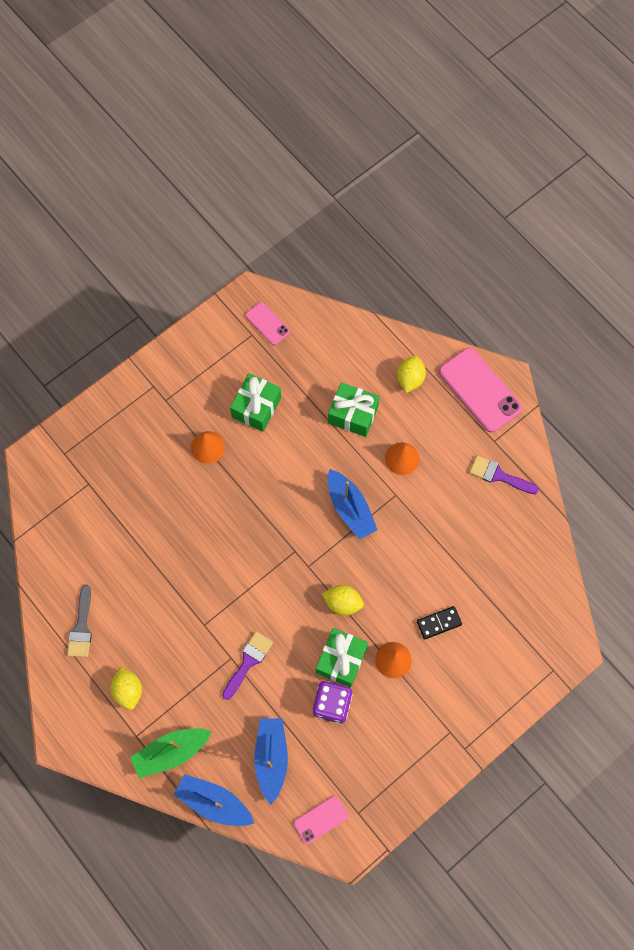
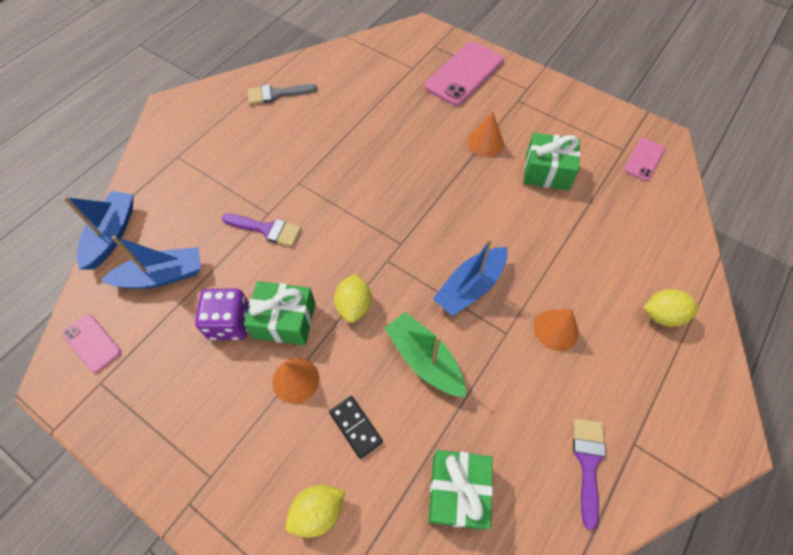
camera: 75 degrees right, 10 degrees down
yellow lemon [110,667,142,710] -> yellow lemon moved to [286,485,345,538]
green boat [130,728,212,778] -> green boat moved to [385,312,466,397]
green gift [328,382,380,437] -> green gift moved to [428,450,493,530]
pink phone [439,348,522,433] -> pink phone moved to [424,41,503,106]

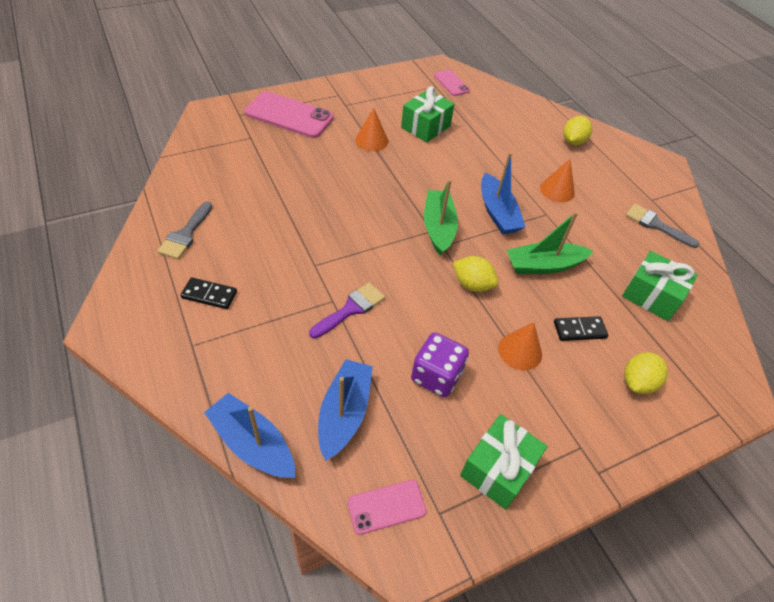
camera: 65 degrees left, 10 degrees down
green gift [244,281,316,345] -> green gift moved to [460,414,547,510]
yellow lemon [286,485,345,538] -> yellow lemon turned 45 degrees clockwise [624,352,668,394]
pink phone [424,41,503,106] -> pink phone turned 45 degrees counterclockwise [244,91,334,138]
purple brush [573,418,606,530] -> grey brush [625,204,699,248]
none -> black domino [180,277,237,309]
none -> green boat [424,180,458,256]

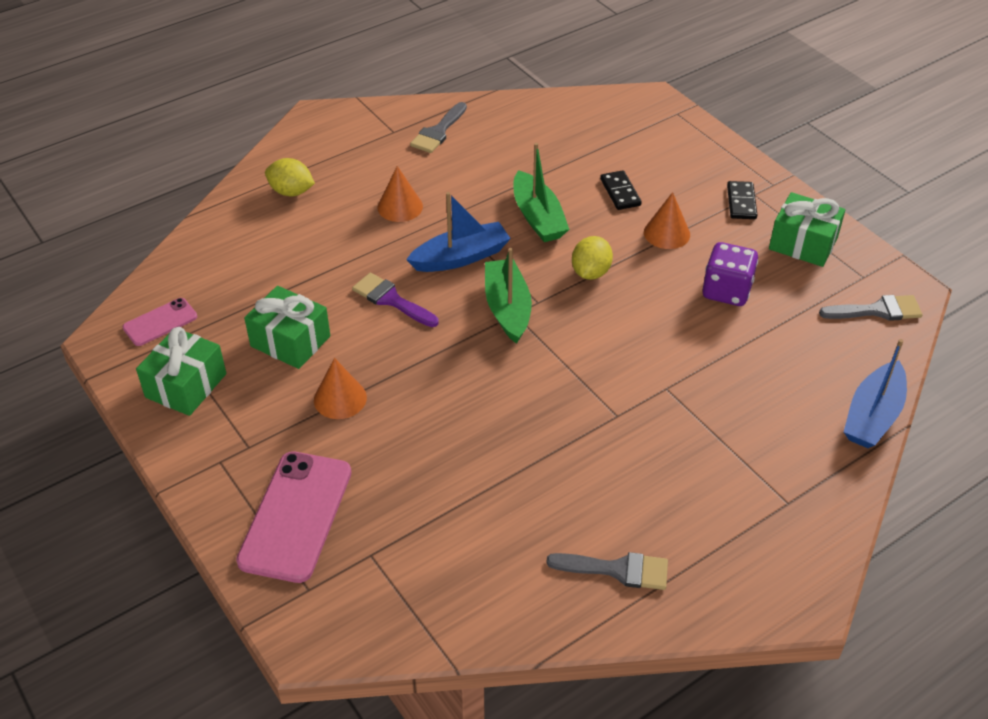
camera: 95 degrees left, 5 degrees down
black domino [180,277,237,309] -> black domino moved to [727,181,757,219]
purple brush [309,282,385,339] -> purple brush moved to [352,273,439,327]
blue boat [318,359,373,461] -> none
pink phone [348,480,426,535] -> grey brush [819,295,922,321]
green boat [424,180,458,256] -> green boat turned 90 degrees clockwise [485,248,532,344]
green gift [622,251,698,321] -> green gift moved to [136,327,226,416]
yellow lemon [624,352,668,394] -> none

